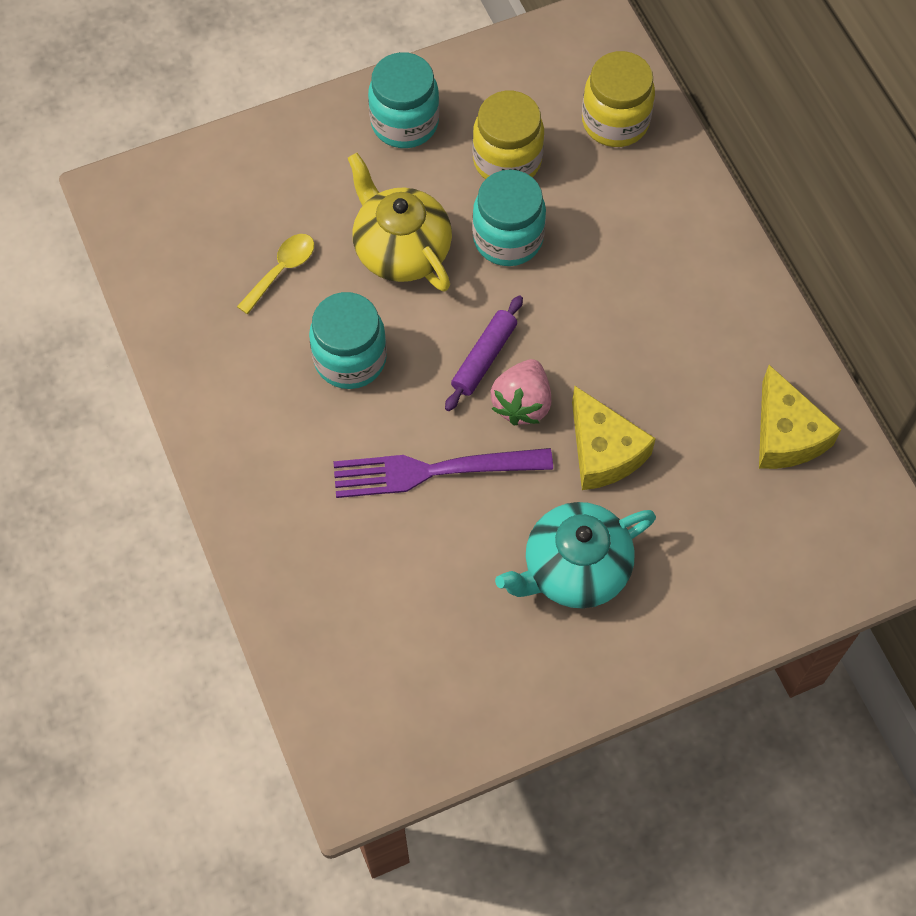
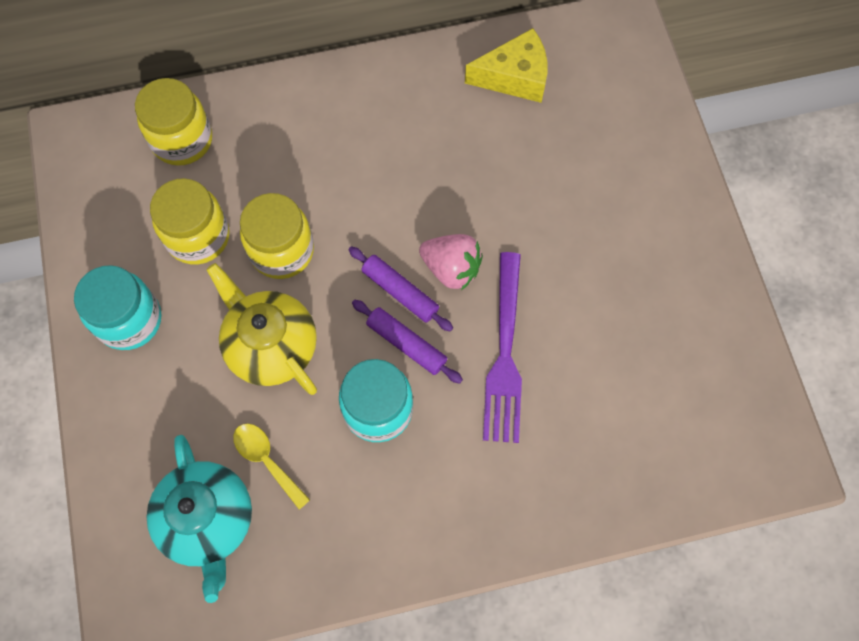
camera: 80 degrees left, 5 degrees up
yellow teapot [348,153,452,291] -> yellow teapot turned 75 degrees clockwise [206,263,317,395]
turquoise jar [472,170,546,266] -> yellow jar [240,193,314,279]
turquoise teapot [495,502,656,609] -> turquoise teapot moved to [146,435,252,603]
yellow cheese [572,386,656,490] -> none
none -> purple rolling pin [352,300,463,384]

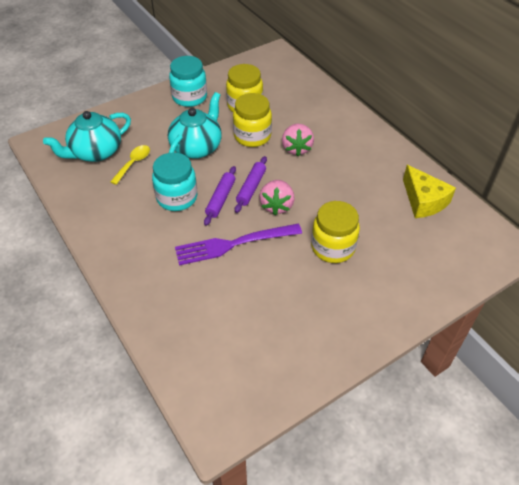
camera: 70 degrees right, 20 degrees down
yellow jar [135,78,212,166] -> yellow jar moved to [311,201,360,263]
yellow teapot [206,263,317,395] -> turquoise teapot [168,92,222,159]
none -> pink strawberry [282,124,314,156]

